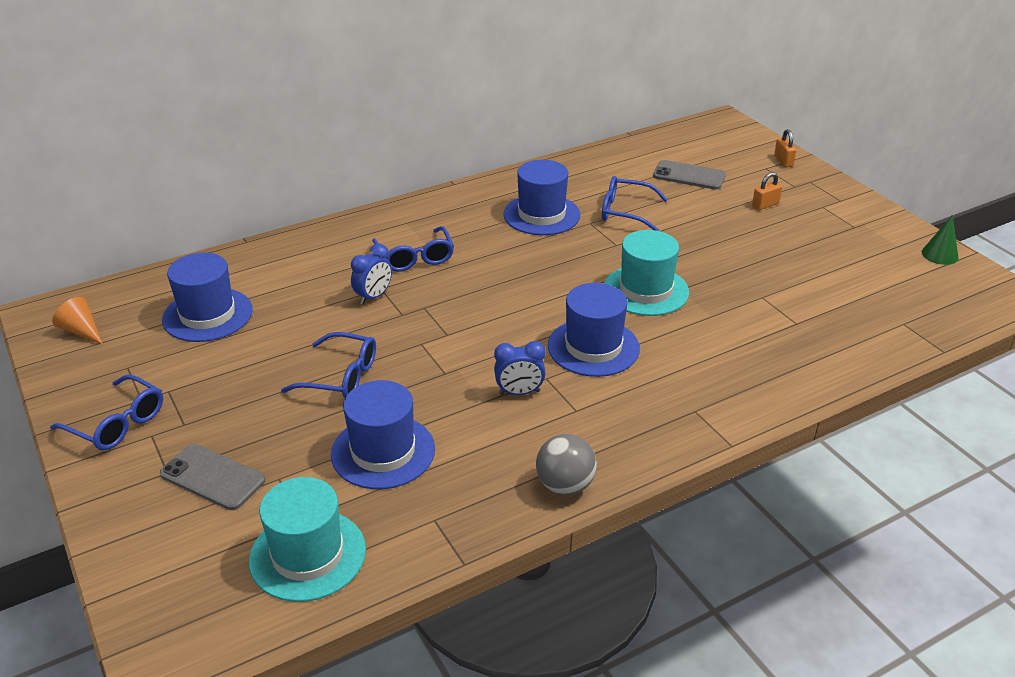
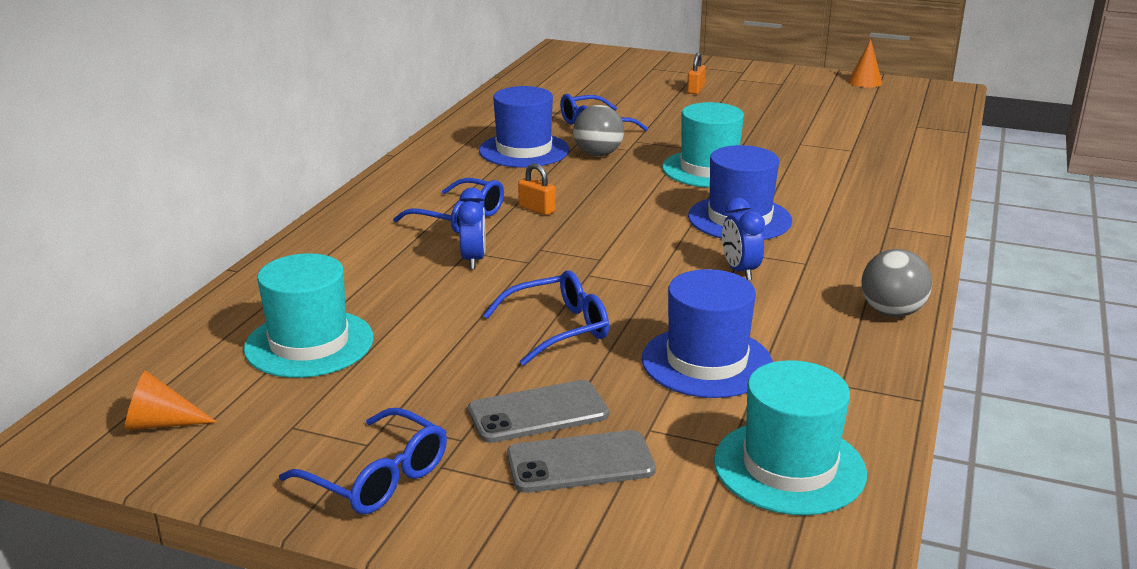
camera: 40 degrees left, 10 degrees down
blue glasses [50,375,163,450] -> blue glasses turned 45 degrees clockwise [279,408,447,514]
blue hat [162,253,253,342] -> turquoise hat [244,253,374,378]
blue clock [494,341,546,395] -> blue clock turned 120 degrees clockwise [722,198,765,280]
grey phone [653,160,726,189] -> grey phone moved to [468,380,609,443]
orange padlock [774,129,797,167] -> orange padlock moved to [518,163,555,215]
green cone [922,215,959,265] -> orange cone [848,39,882,88]
none -> grey ball [573,105,624,156]

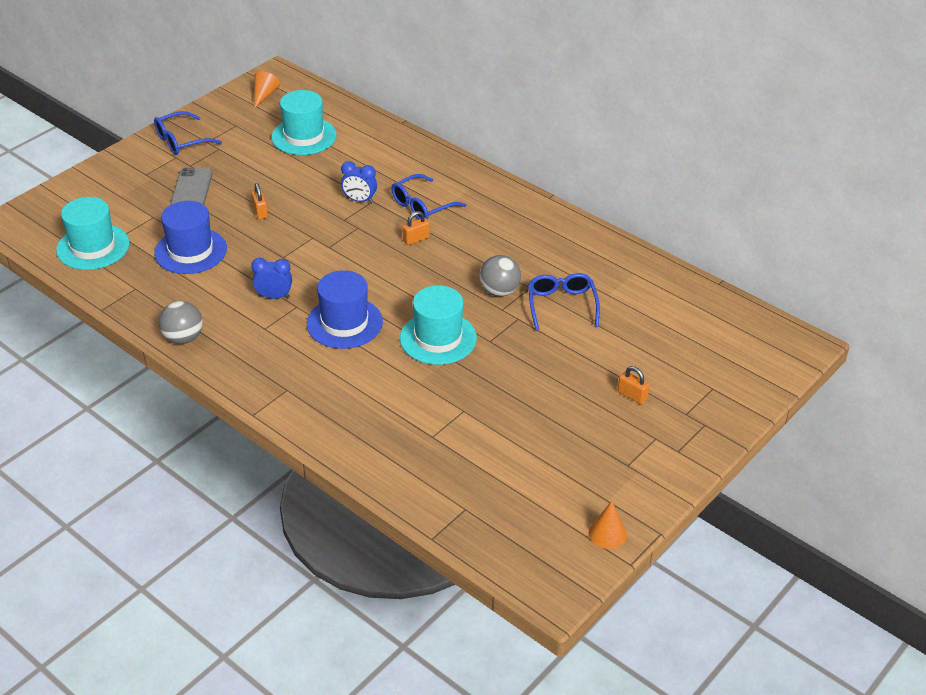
camera: 110 degrees right, 15 degrees up
blue hat [479,86,569,167] -> none
blue glasses [483,270,609,366] -> orange padlock [251,183,268,219]
grey phone [507,430,656,493] -> none

